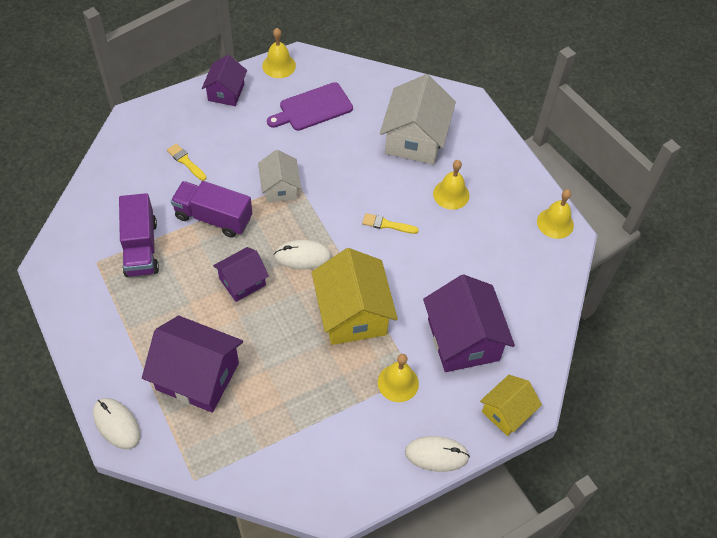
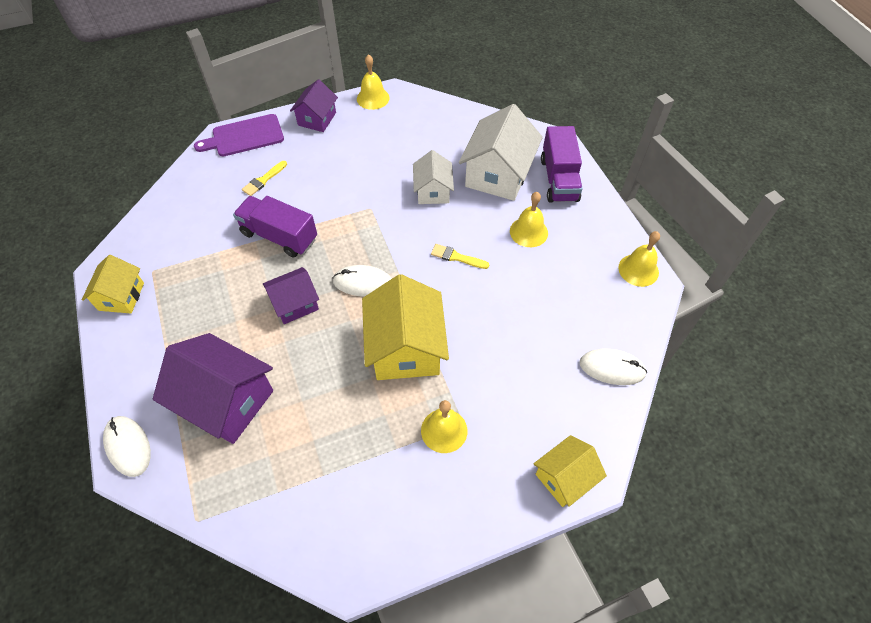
camera: 10 degrees right, 0 degrees up
purple truck [119,193,159,277] -> purple truck moved to [541,126,583,203]
yellow brush [167,143,207,181] -> yellow brush turned 105 degrees counterclockwise [242,161,287,196]
white house [258,150,301,203] -> white house moved to [413,150,454,204]
purple cutting board [267,82,353,131] -> purple cutting board moved to [194,114,284,156]
white mouse [405,436,470,472] -> white mouse moved to [579,349,647,385]
purple house [423,275,515,372] -> none
none -> yellow house [82,255,144,314]

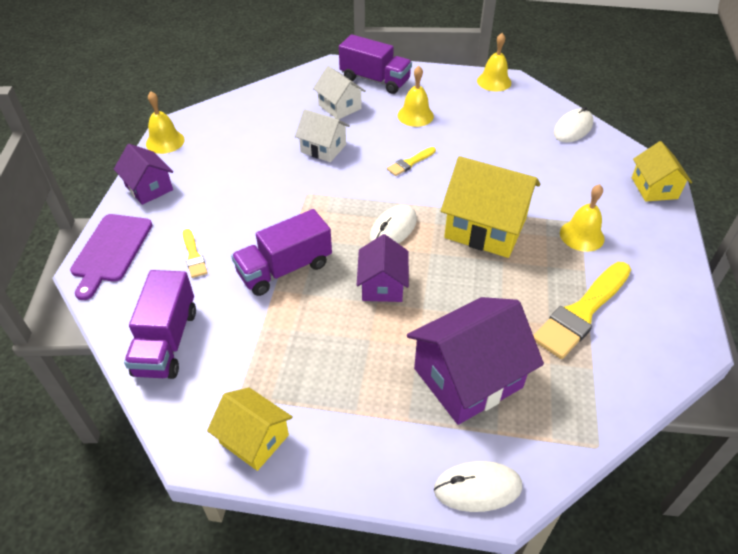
camera: 60 degrees left, 10 degrees down
white house [459,104,543,201] -> white house [313,66,366,120], size x0.59
none -> purple truck [124,270,196,379]
none -> yellow brush [533,262,631,359]

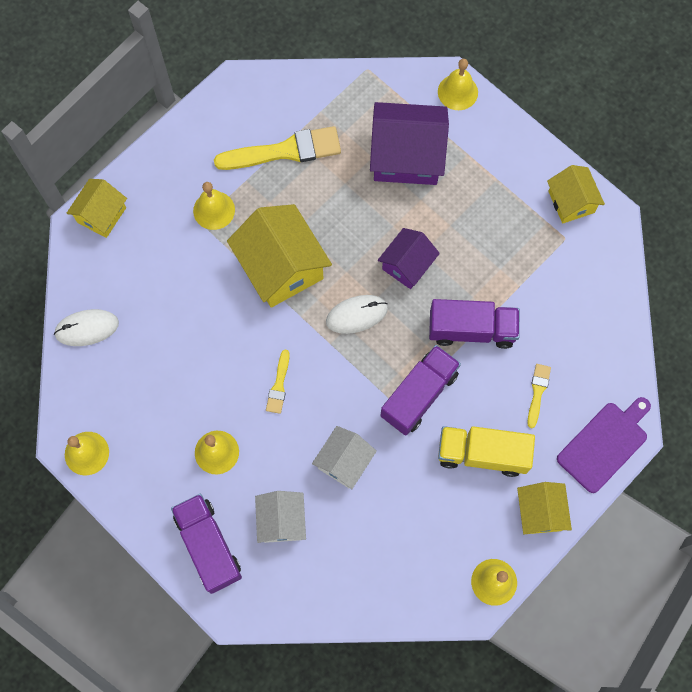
camera: 145 degrees left, 25 degrees up
purple house [114,144,173,205] -> yellow house [517,482,572,535]
purple truck [124,270,196,379] -> purple truck moved to [380,345,461,436]
white house [295,109,350,162] -> white house turned 60 degrees clockwise [312,426,377,489]
yellow brush [387,147,436,176] -> yellow brush turned 105 degrees clockwise [266,350,290,414]
white mouse [434,461,522,512] -> yellow bell [438,59,478,110]
none -> yellow truck [438,426,535,477]

